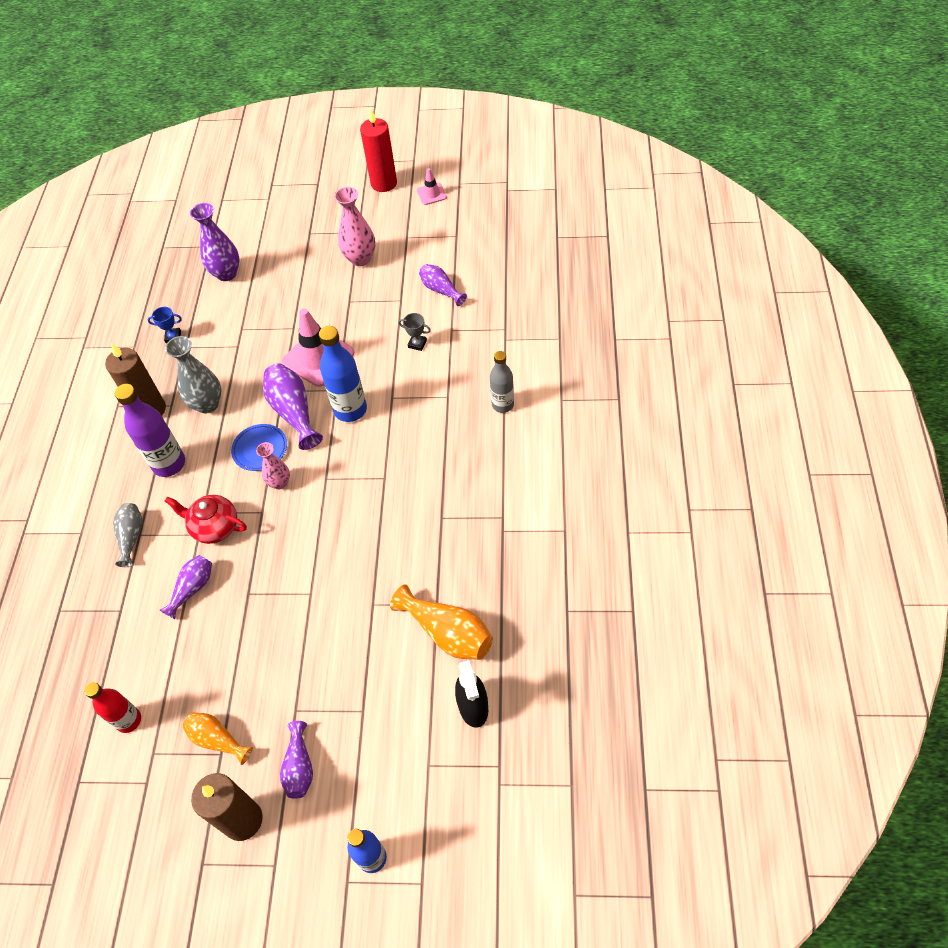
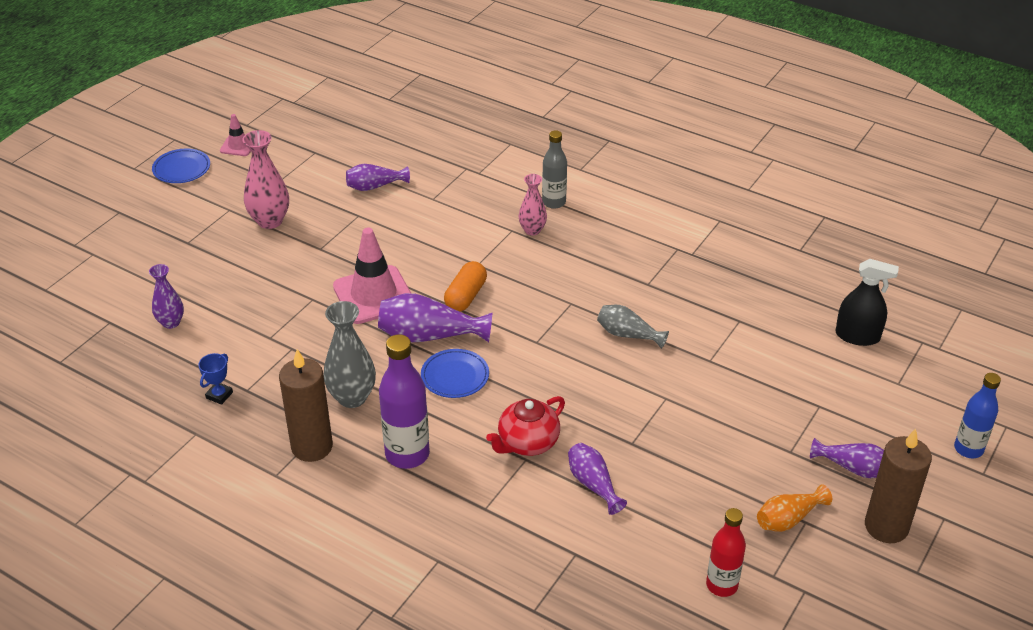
camera: 65 degrees left, 15 degrees down
grey vase [113,503,142,567] -> grey vase moved to [597,305,669,349]
purple vase [190,203,239,281] -> purple vase [149,264,184,329], size x0.63
pink vase [256,442,290,489] -> pink vase moved to [519,174,547,236]
blue bottle [319,326,367,422] -> orange capsule [444,261,487,312]
red candle [360,108,397,192] -> blue plate [152,149,210,183]
orange vase [390,585,493,660] -> none
grey trophy [398,313,431,351] -> none

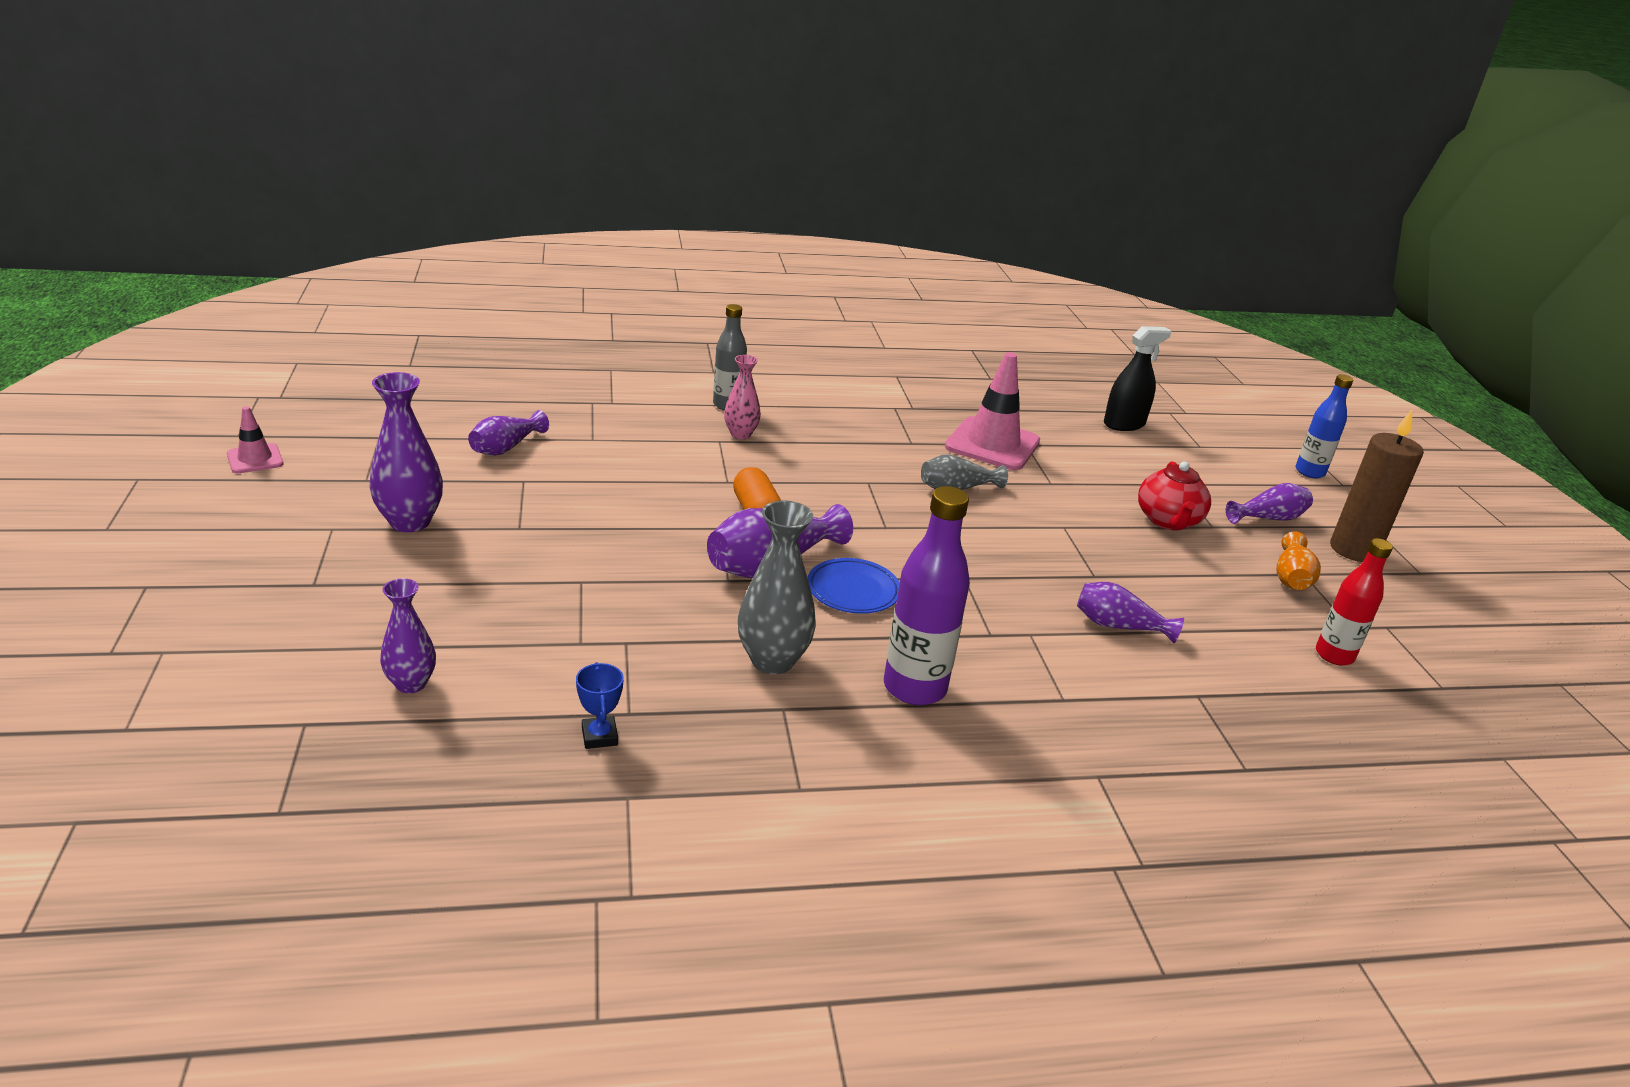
camera: 45 degrees left, 10 degrees down
blue plate [152,149,210,183] -> none
pink vase [242,130,289,229] -> purple vase [370,372,443,532]
brown candle [279,349,333,462] -> none
pink traffic cone [333,228,411,324] -> pink traffic cone moved to [945,352,1040,470]
red teapot [486,396,565,456] -> red teapot moved to [1138,461,1211,530]

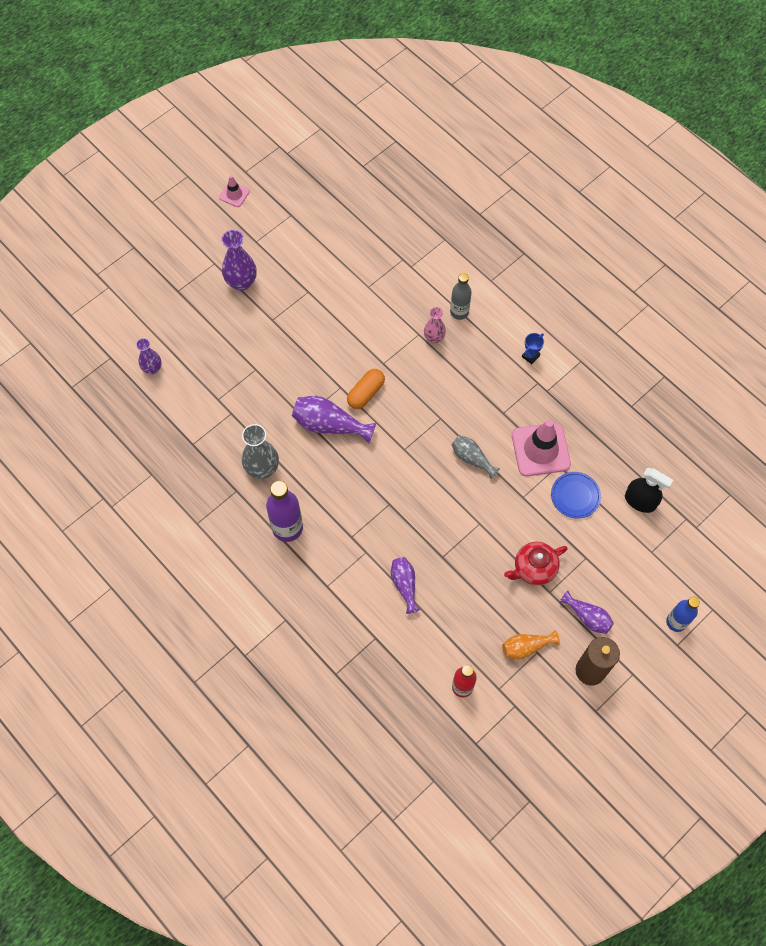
camera: 60 degrees right, 35 degrees up
purple vase [468,410,549,456] -> none
blue trophy [576,662,624,749] -> blue trophy moved to [522,333,544,364]
blue plate [808,558,900,614] -> blue plate moved to [551,472,601,519]

